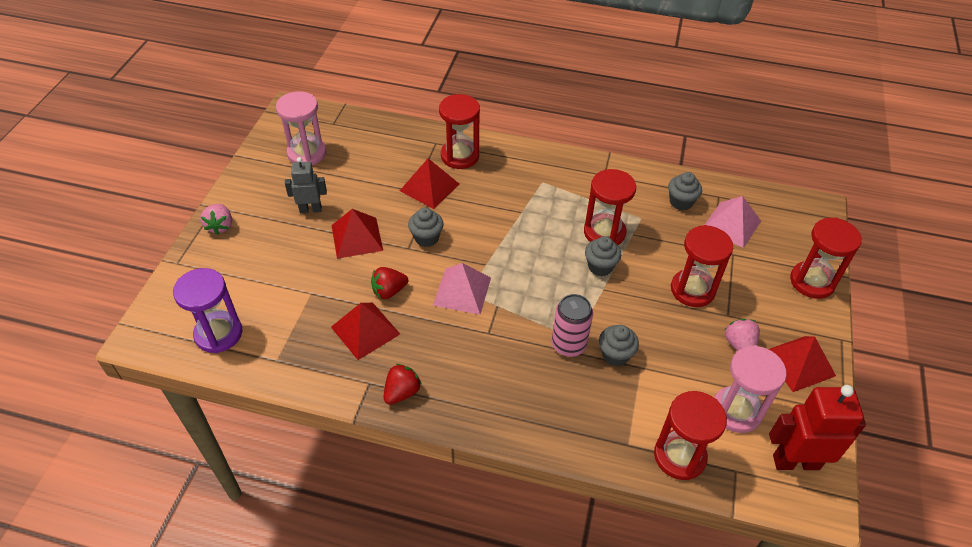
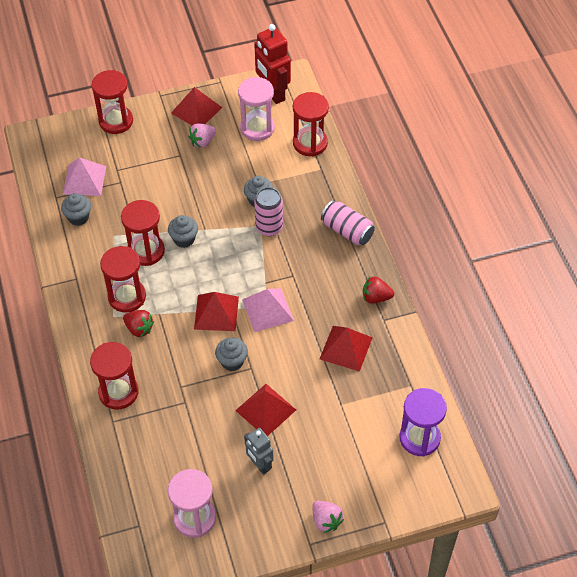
camera: 120 degrees left, 5 degrees up
pink strawberry [200,204,232,235] -> pink strawberry turned 90 degrees clockwise [312,501,344,533]
red strawberry [371,267,408,299] -> red strawberry moved to [123,310,154,337]
red pyramid [400,158,459,209] -> red pyramid moved to [194,292,239,331]
red hourglass [671,225,733,307] -> red hourglass moved to [100,246,146,313]
none -> pink can [321,200,375,245]

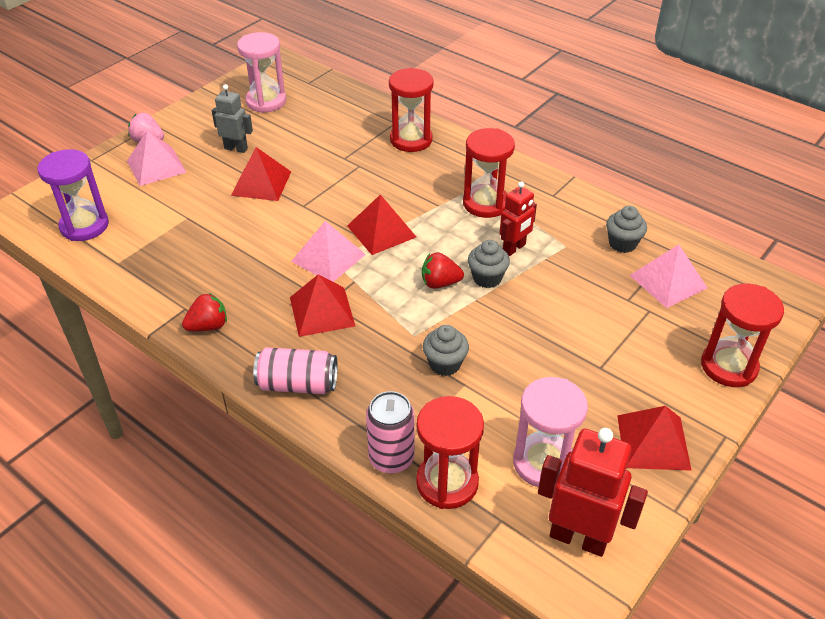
camera: 145 degrees right, 10 degrees down
red hourglass [121,200,165,266] -> red robot [500,181,537,256]
red strawberry [123,310,154,337] -> red strawberry moved to [422,252,464,289]
pink strawberry [188,123,216,148] -> none
grey cupcake [215,337,248,371] -> none
pink can [254,187,283,236] -> pink can moved to [366,391,415,473]
red pyramid [320,326,372,372] -> red pyramid moved to [290,274,355,337]
none -> pink pyramid [127,130,187,186]

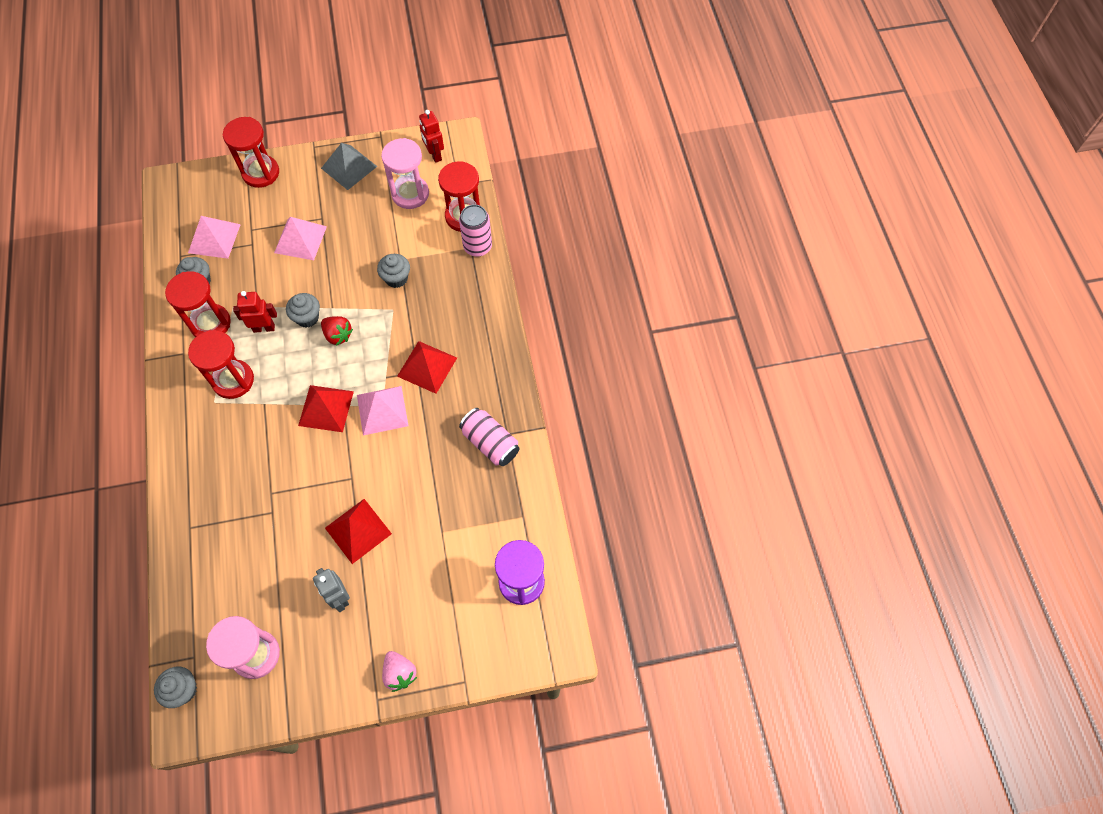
camera: 140 degrees left, 20 degrees up
pink pyramid [127,130,187,186] -> pink pyramid moved to [274,217,327,260]
red strawberry [182,293,227,331] -> none
pink can [253,347,337,394] -> pink can moved to [459,408,520,466]
red hourglass [389,68,434,152] -> red hourglass moved to [165,271,231,337]
red robot [538,428,648,557] -> red robot [419,110,444,163], size x0.62
red pyramid [617,406,692,471] -> grey pyramid [321,143,377,190]
none -> grey cupcake [154,667,197,708]

